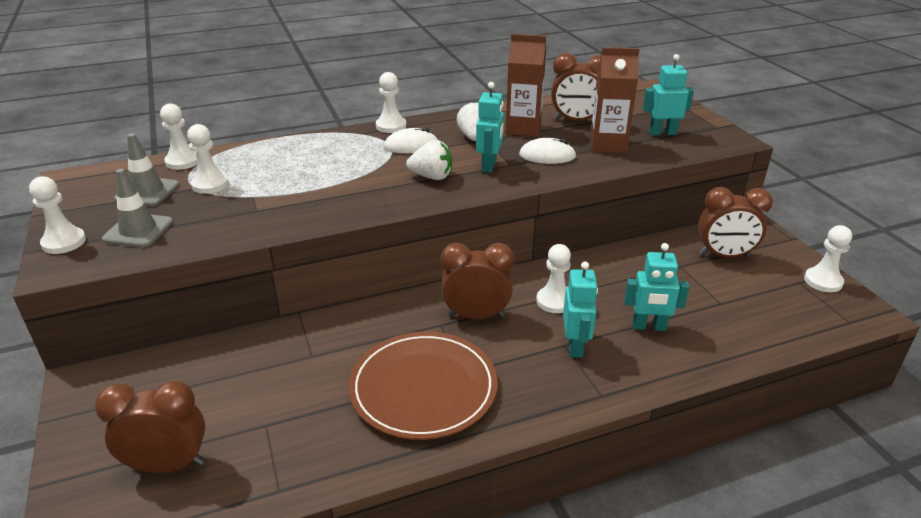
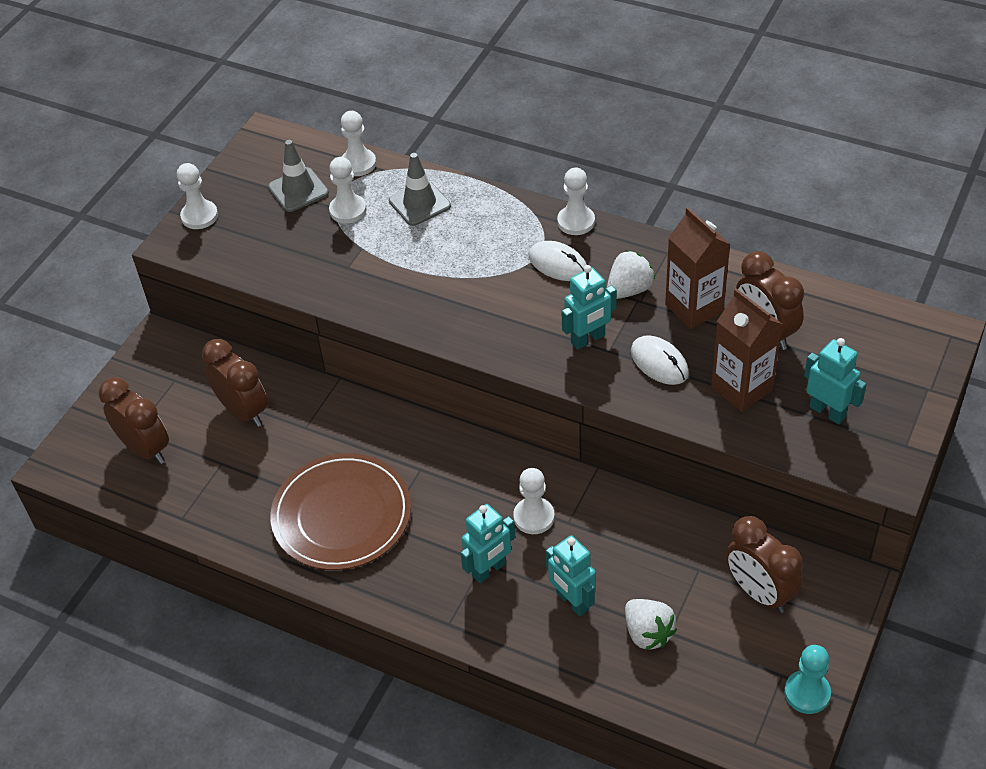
camera: 50 degrees right, 15 degrees up
grey traffic cone [102,169,173,247] -> grey traffic cone moved to [389,153,451,226]
white strawberry [406,140,452,180] -> white strawberry moved to [625,599,677,650]
brown clock [441,243,514,319] -> brown clock moved to [202,339,268,427]
white pawn [804,225,852,292] -> turquoise pawn [784,645,831,714]

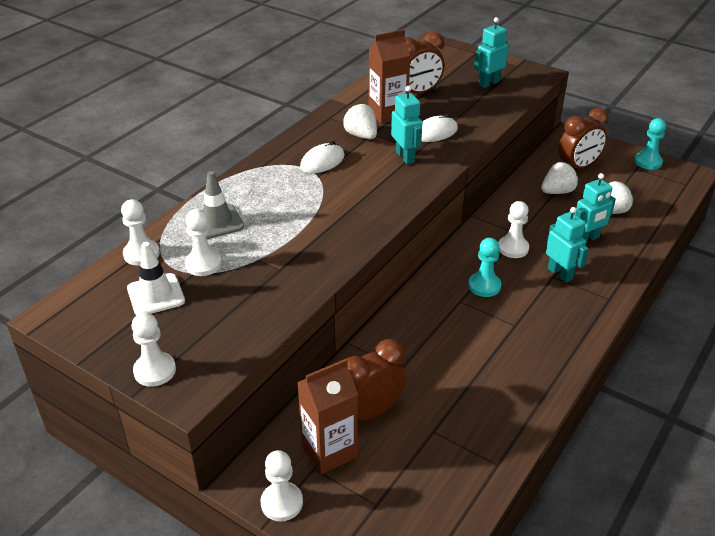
camera: 85 degrees left, 10 degrees down
brown clock [99,377,169,464] -> none
grey traffic cone [268,140,329,212] -> white traffic cone [127,242,185,315]
brown plate [271,453,411,570] -> none
white pawn [557,168,595,235] -> white pawn moved to [261,450,303,521]
brown carton [711,288,783,412] -> brown carton moved to [297,359,358,474]
none -> turquoise pawn [468,238,501,297]
none -> white strawberry [541,162,578,194]

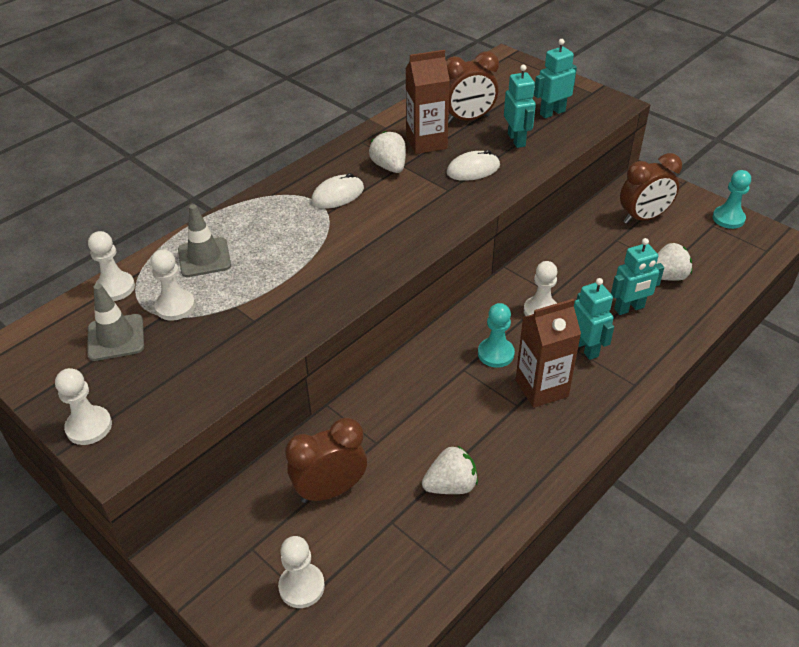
camera: 10 degrees right, 5 degrees up
white traffic cone [127,242,185,315] -> grey traffic cone [87,284,144,361]
white pawn [261,450,303,521] -> white pawn moved to [278,536,325,608]
brown carton [297,359,358,474] -> brown carton moved to [516,299,581,408]
turquoise robot [391,86,423,164] -> turquoise robot moved to [504,65,536,148]
white strawberry [541,162,578,194] -> white strawberry moved to [422,445,478,494]

